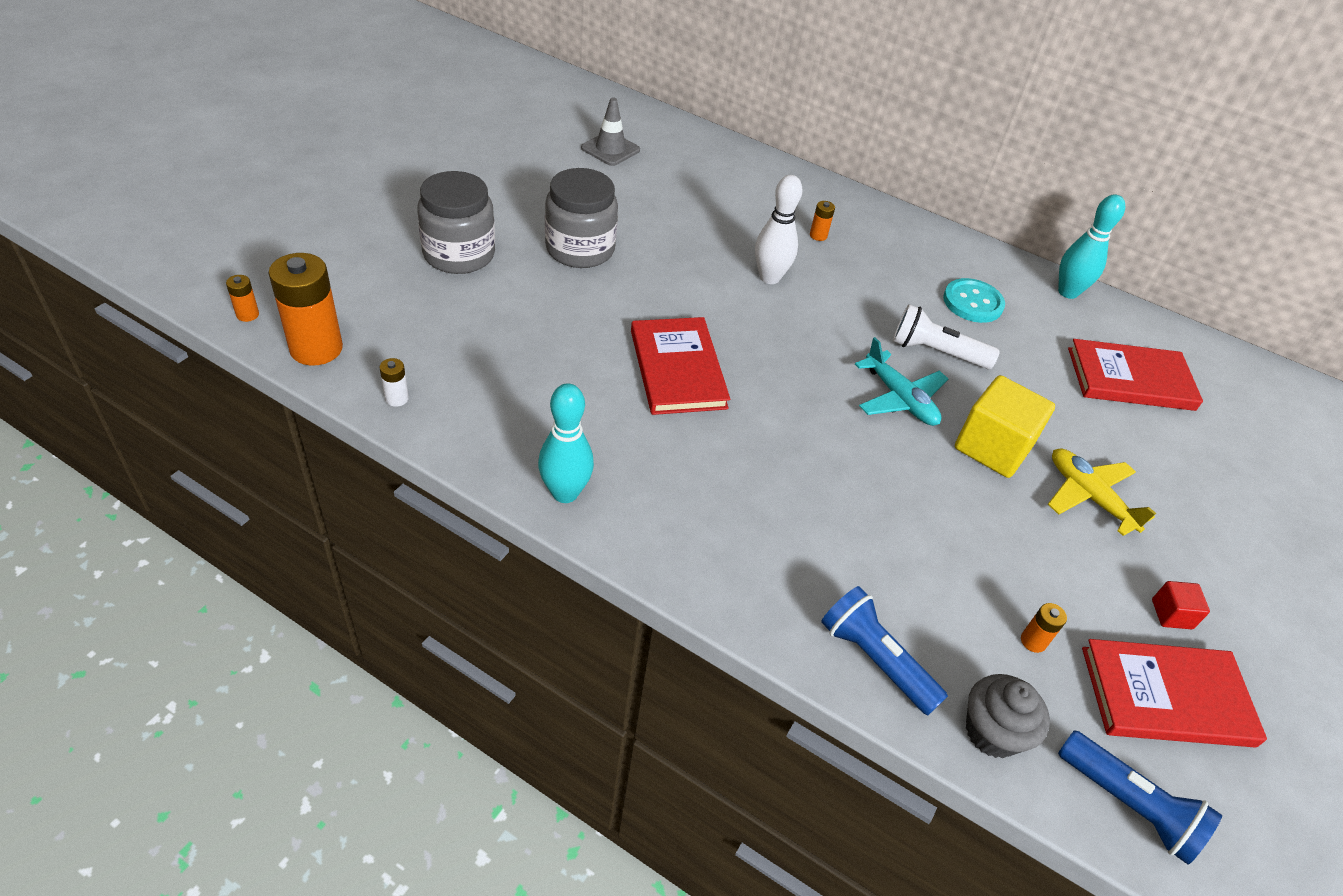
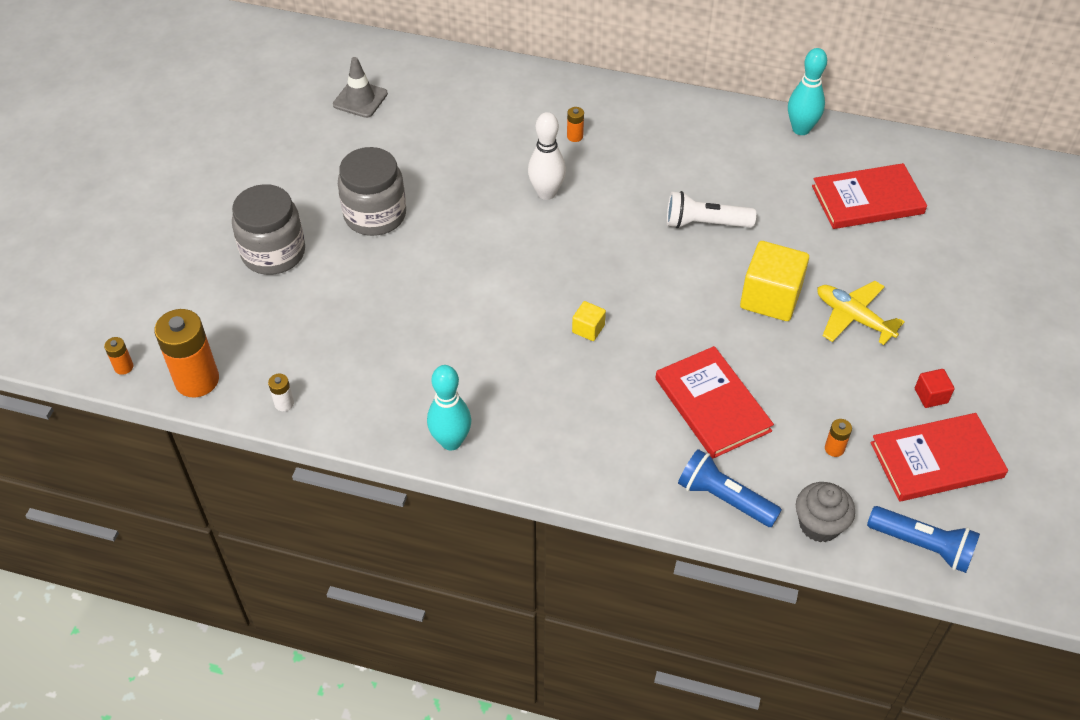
camera: 10 degrees left, 5 degrees up
red book [631,317,730,415] -> red book moved to [656,346,774,459]
turquoise plane [855,337,948,426] -> none
turquoise button [943,278,1005,323] -> none
none -> yellow cube [572,301,606,341]

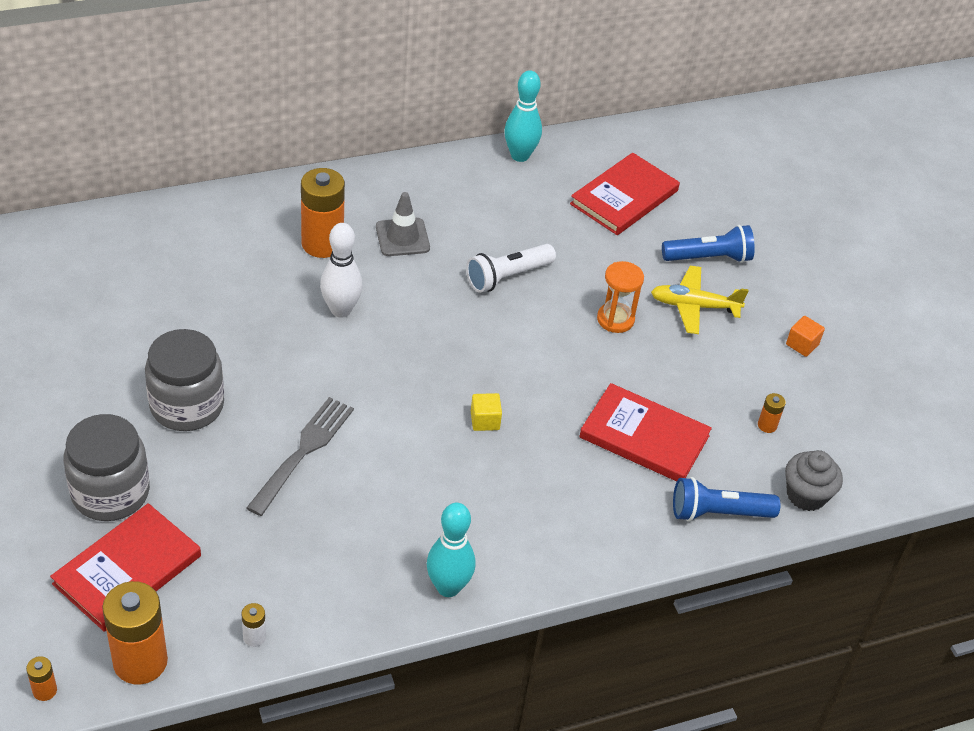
camera: 40 degrees left, 5 degrees down
grey traffic cone [333,57,388,118] -> grey traffic cone moved to [376,192,430,256]
orange battery [567,107,584,142] -> orange battery [301,168,345,258], size x2.30
yellow cube [740,241,809,321] -> orange hourglass [597,261,644,333]
blue flashlight [867,506,980,573] -> blue flashlight moved to [662,225,755,263]
red book [870,413,1008,501] -> red book moved to [50,503,201,632]
red cube [915,369,955,408] -> orange cube [786,316,825,357]
none -> grey fork [247,397,354,516]

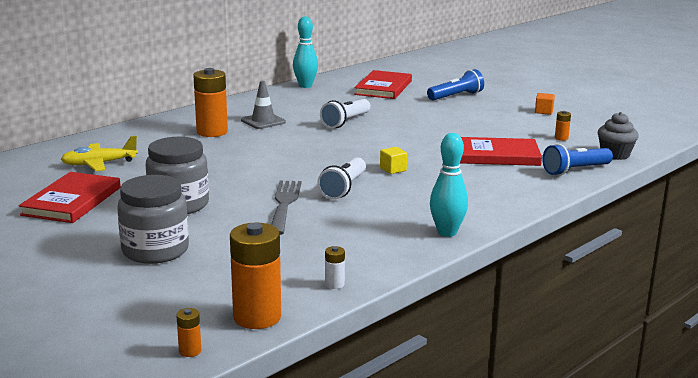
camera: 20 degrees left, 25 degrees down
red book [50,503,201,632] -> red book moved to [19,172,121,223]
white bowling pin [320,223,363,318] -> none
orange hourglass [597,261,644,333] -> none
yellow plane [651,266,749,334] -> yellow plane moved to [61,136,138,171]
none -> white flashlight [317,157,366,200]

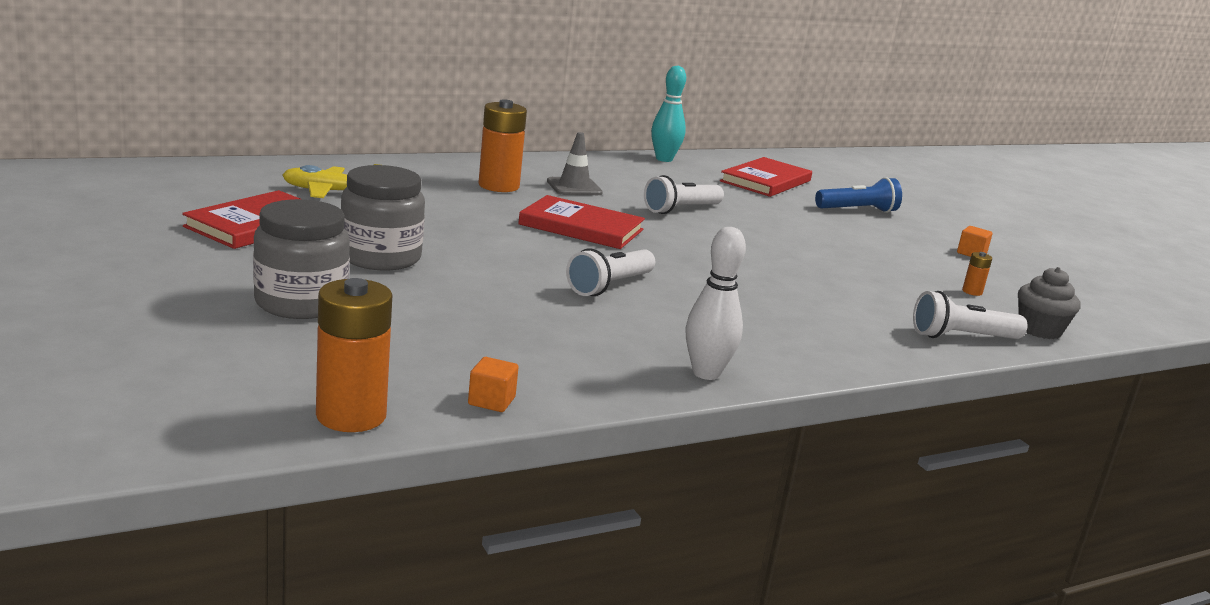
camera: 15 degrees right, 0 degrees up
orange battery [176,308,201,357] -> none
grey fork [271,181,302,235] -> none
white battery [325,246,345,289] -> orange cube [468,357,519,412]
yellow cube [380,147,407,174] -> none
turquoise bowling pin [430,133,468,237] -> white bowling pin [686,227,746,380]
red book [460,137,542,166] -> red book moved to [518,195,645,249]
blue flashlight [542,144,613,176] -> white flashlight [913,291,1027,339]

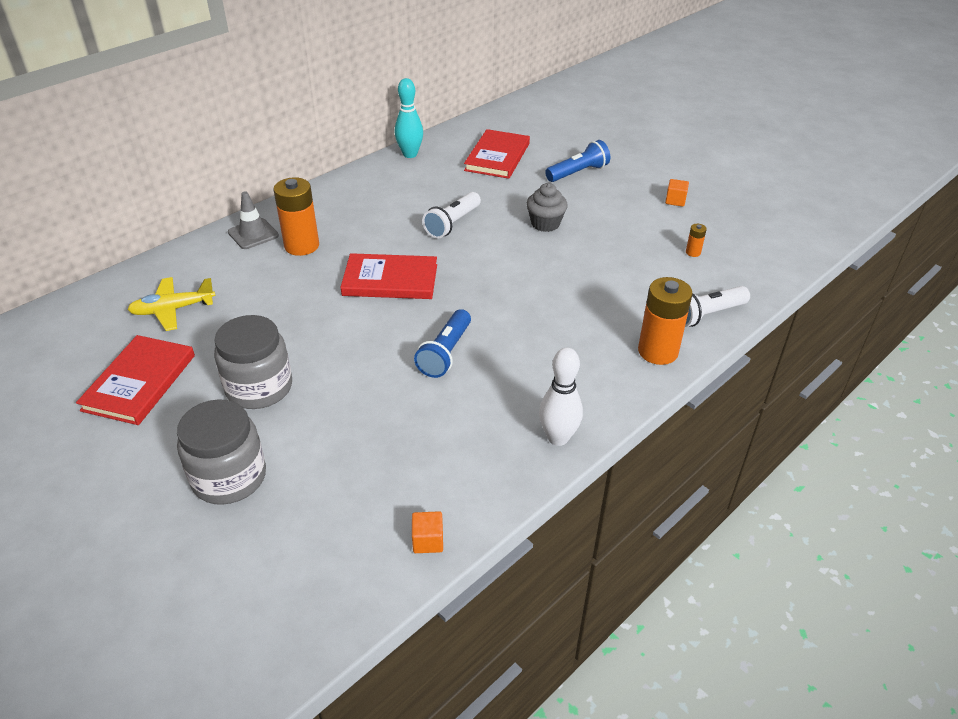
camera: 15 degrees left, 20 degrees up
orange battery [316,278,392,432] -> orange battery moved to [638,277,693,365]
grey traffic cone [547,132,603,195] -> grey traffic cone moved to [228,191,279,249]
white flashlight [566,248,655,296] -> blue flashlight [414,309,471,378]
grey cupcake [1018,267,1081,339] -> grey cupcake moved to [526,183,568,232]

